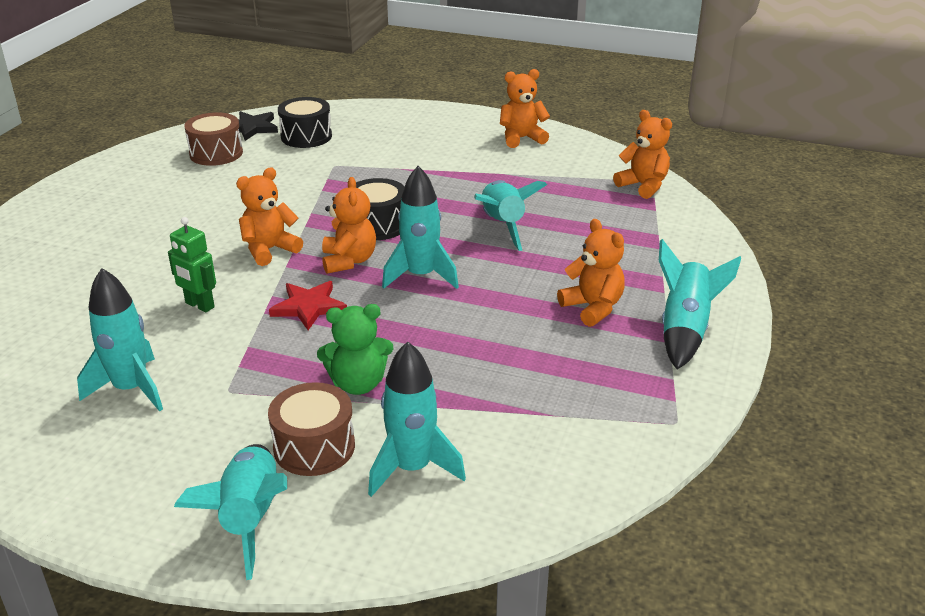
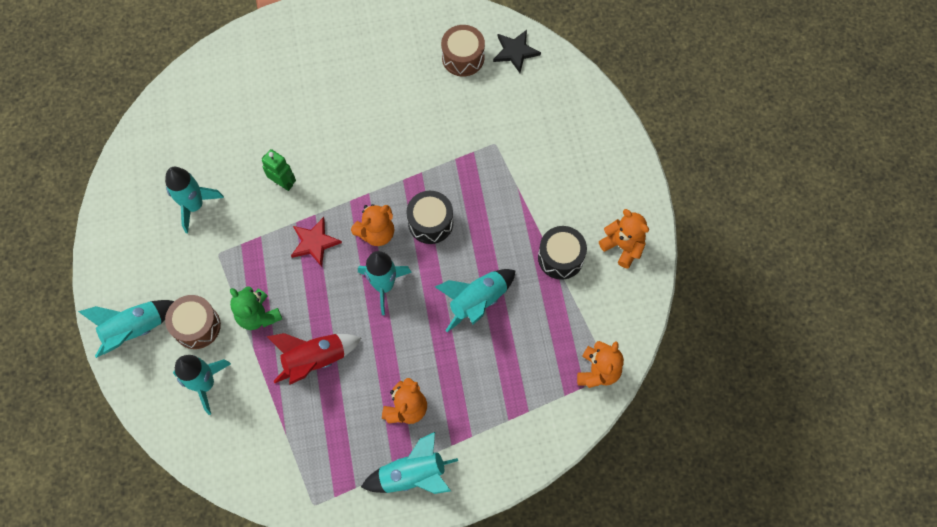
camera: 60 degrees right, 35 degrees up
green robot [168,217,216,312] -> green robot turned 120 degrees clockwise [262,149,296,191]
orange teddy bear [236,167,303,266] -> none
black drum [278,97,332,148] -> black drum moved to [538,226,587,280]
none -> red rocket [267,333,361,385]

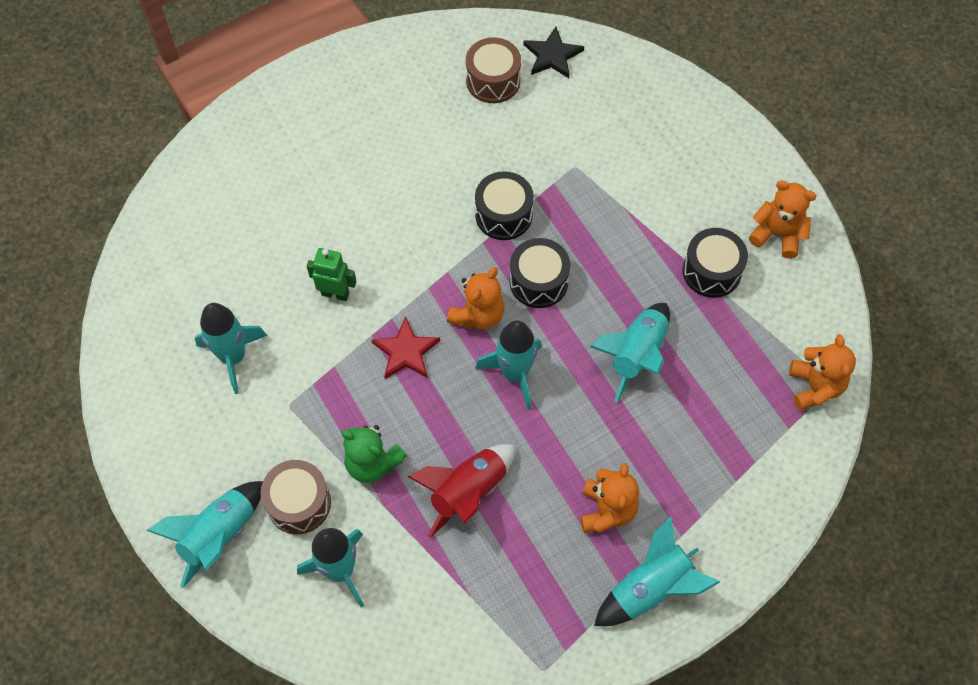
camera: 20 degrees left, 5 degrees down
none -> black drum [475,171,534,240]

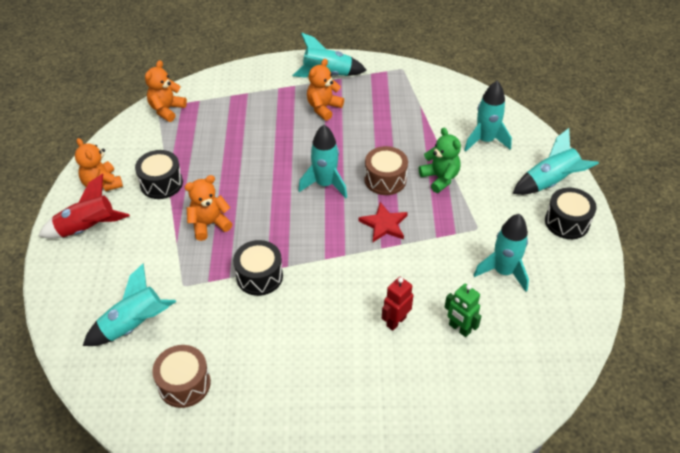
camera: 150 degrees left, 15 degrees down
brown drum [261,460,331,534] -> brown drum moved to [364,146,408,195]
green robot [307,248,357,301] -> green robot moved to [445,283,482,337]
red rocket [408,444,516,538] -> red rocket moved to [38,174,130,239]
orange teddy bear [447,267,505,329] -> orange teddy bear moved to [185,175,232,241]
black drum [510,238,570,308] -> black drum moved to [545,188,597,239]
black star [523,27,584,78] -> none
turquoise rocket [590,303,670,403] -> turquoise rocket moved to [83,263,176,346]
none -> red robot [382,277,413,331]

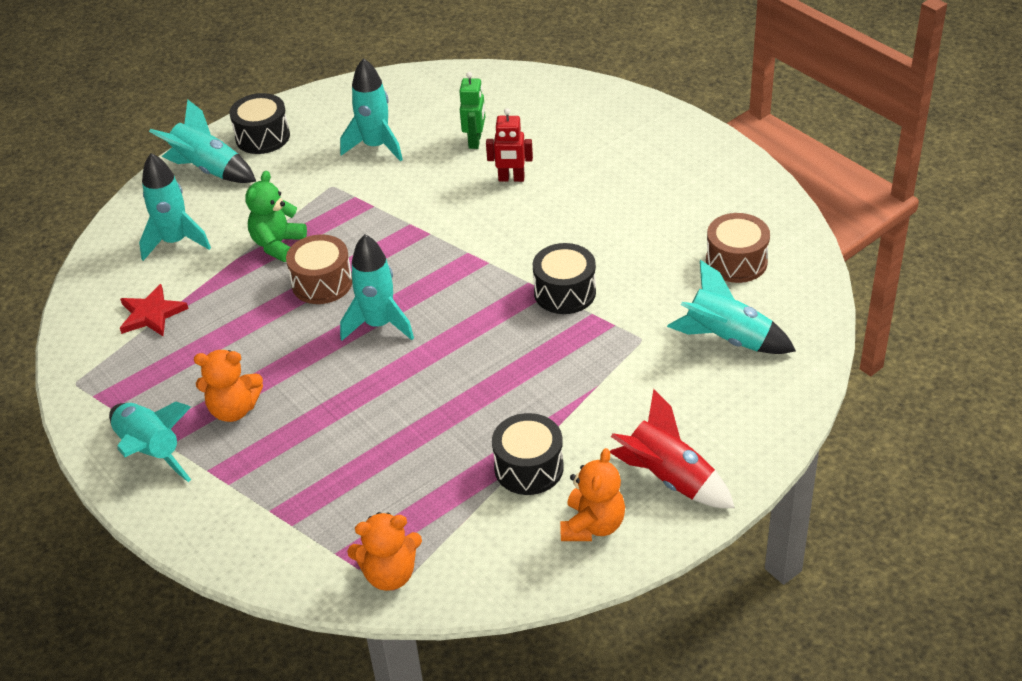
camera: 125 degrees left, 5 degrees down
orange teddy bear [185,175,232,241] -> none
red star [358,202,408,242] -> red star moved to [120,284,188,336]

